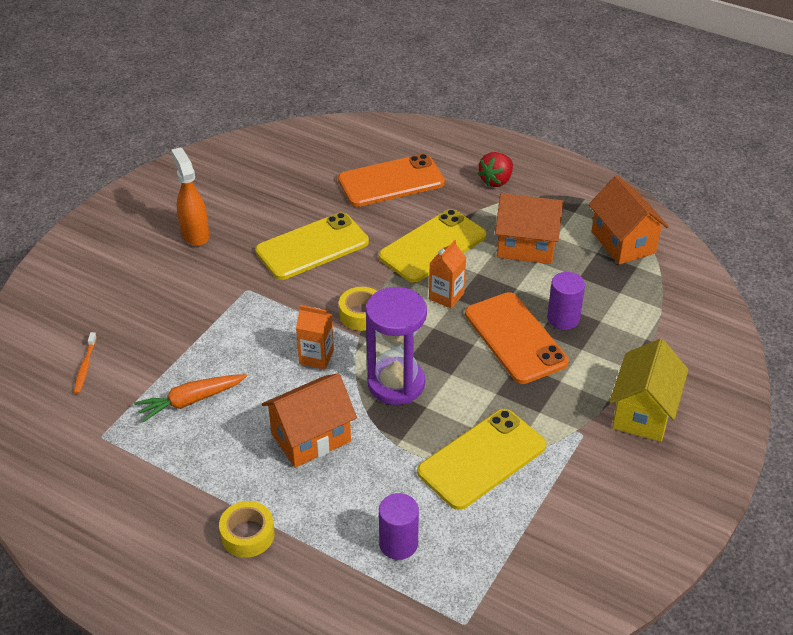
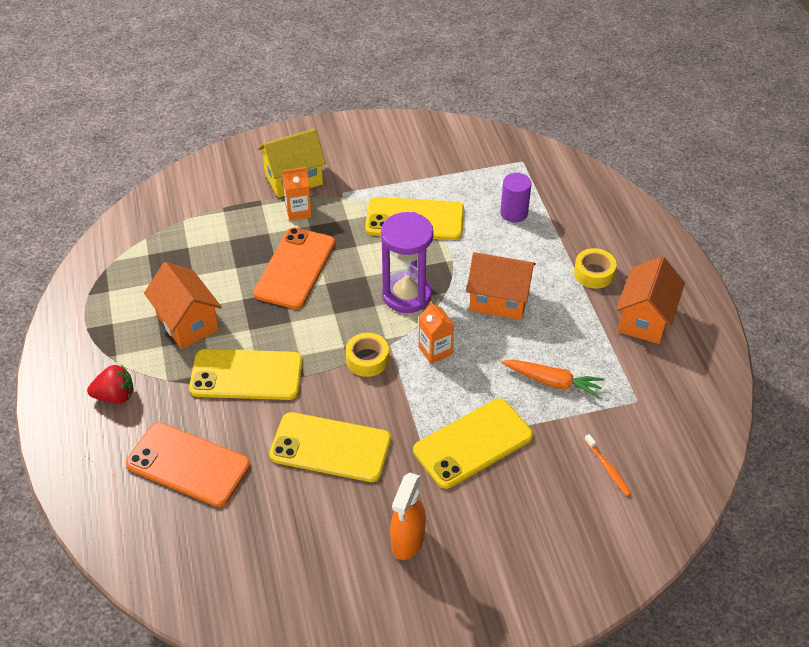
camera: 135 degrees left, 5 degrees up
orange toothbrush [74,332,97,394] -> orange toothbrush turned 105 degrees clockwise [584,434,632,496]
orange carton [429,240,466,309] -> orange carton moved to [282,167,312,221]
purple cylinder [547,272,585,330] -> none
orange house [589,175,669,265] -> orange house moved to [616,256,685,344]
none -> yellow phone [413,398,533,489]

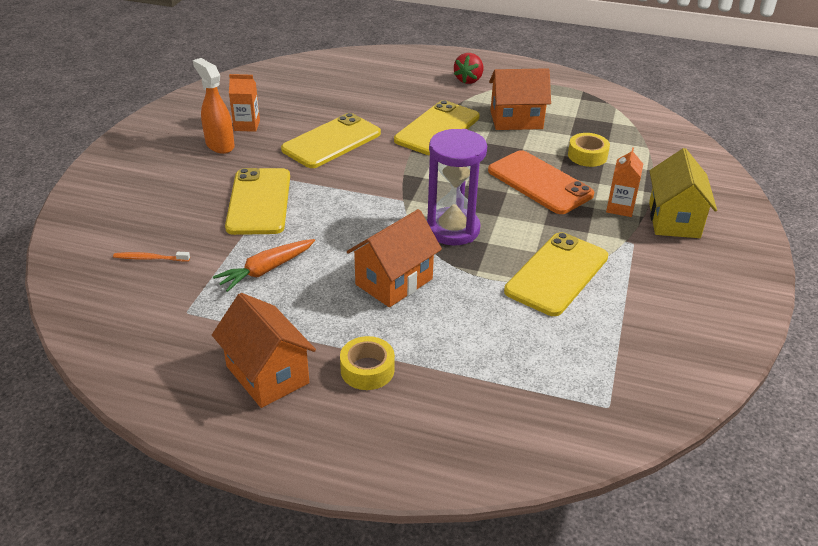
camera: 120 degrees right, 10 degrees down
orange phone [126,422,250,507] -> none
yellow tape [345,333,389,377] -> yellow tape moved to [568,133,610,167]
orange carton [419,301,454,364] -> orange carton moved to [229,74,260,132]
purple cylinder [500,173,532,223] -> none

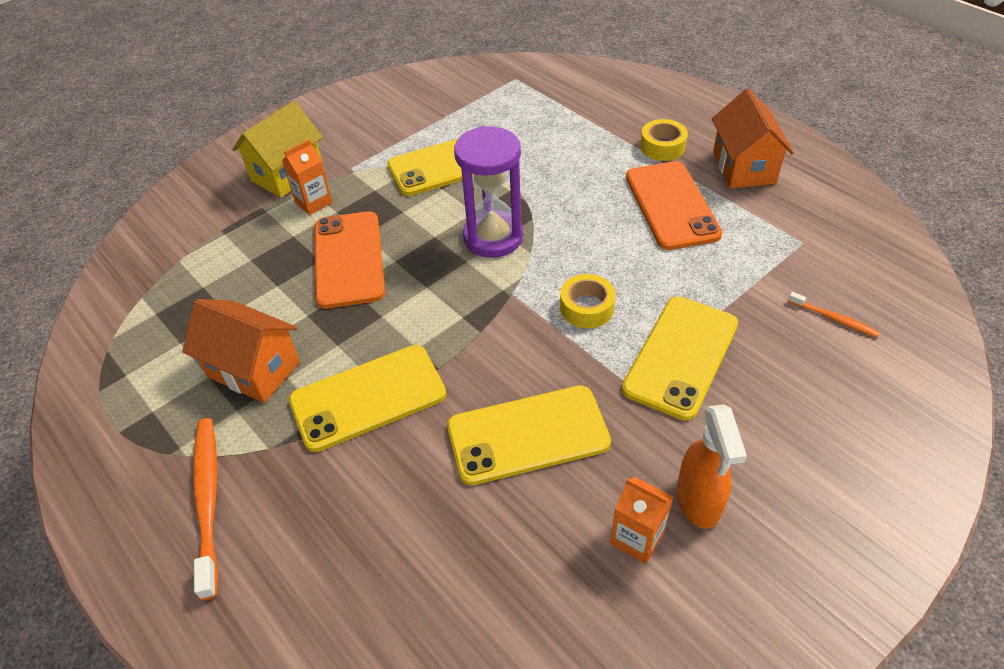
camera: 145 degrees left, 10 degrees up
orange carrot [213,239,315,292] -> none
orange house [347,209,442,307] -> none
red strawberry [454,53,483,84] -> orange toothbrush [193,418,218,600]
yellow tape [568,133,610,167] -> yellow tape moved to [560,274,616,328]
none -> orange phone [626,161,722,250]

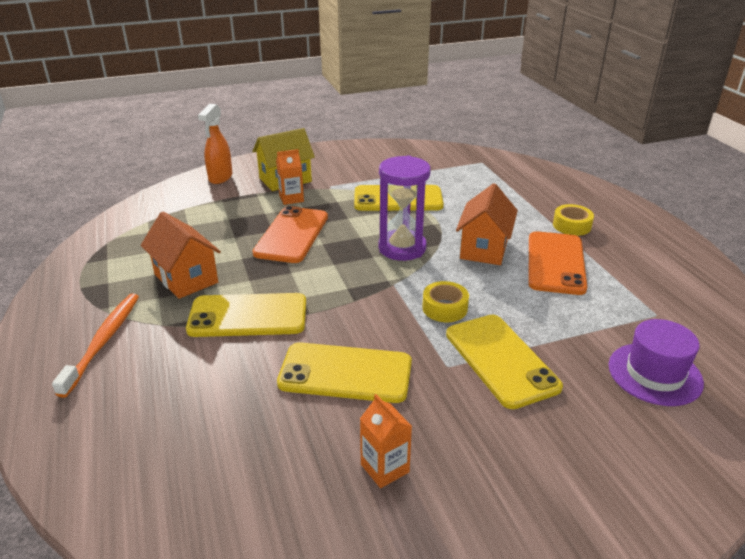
camera: 20 degrees right, 15 degrees down
yellow phone [622,296,738,421] -> yellow phone turned 75 degrees counterclockwise [446,315,563,409]
orange spray bottle [677,404,747,529] -> orange spray bottle moved to [198,104,232,184]
orange house [712,88,794,188] -> orange house moved to [456,183,518,265]
orange toothbrush [788,292,880,338] -> purple hat [609,319,704,406]

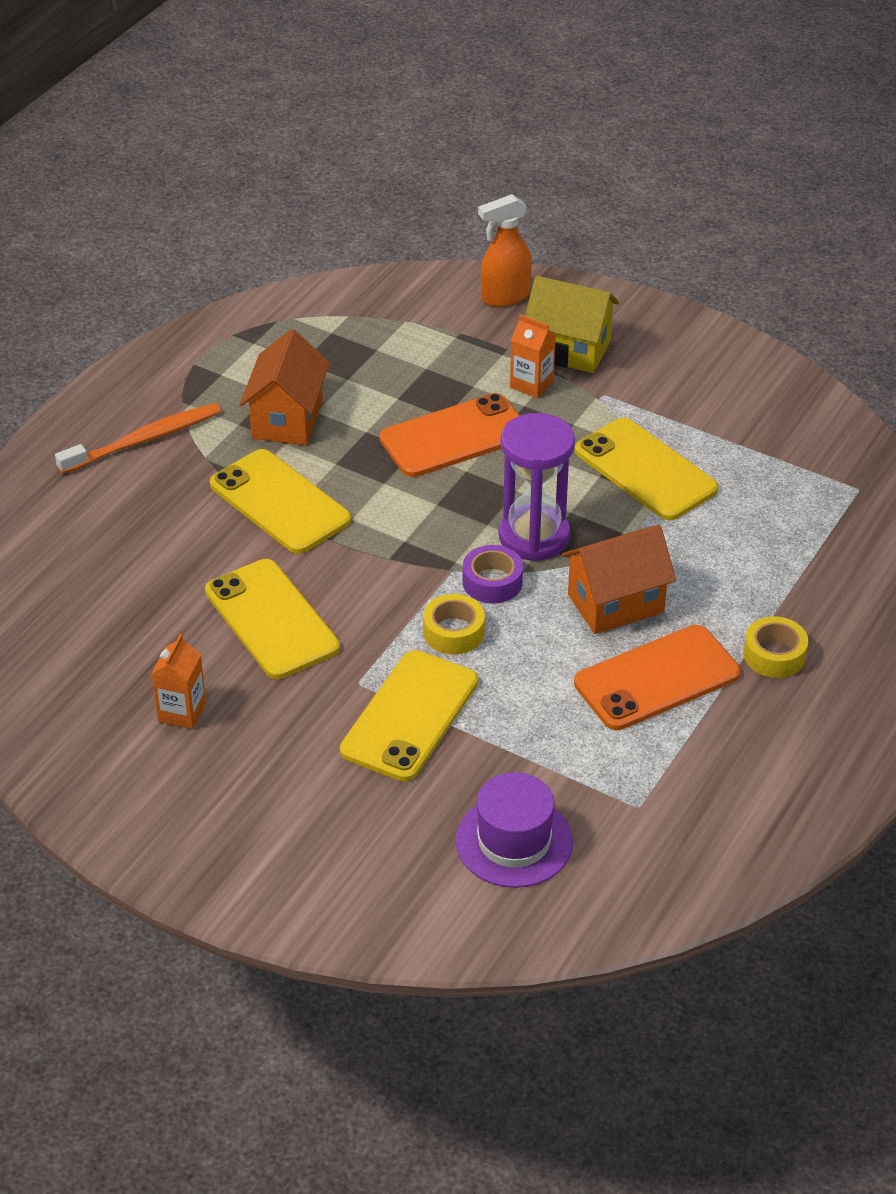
camera: 50 degrees right, 10 degrees up
none -> purple tape [463,545,523,604]

